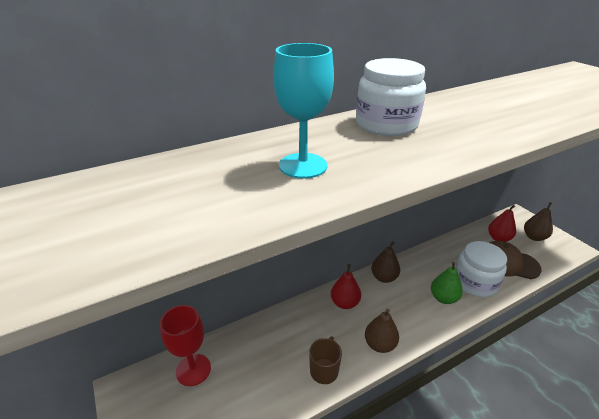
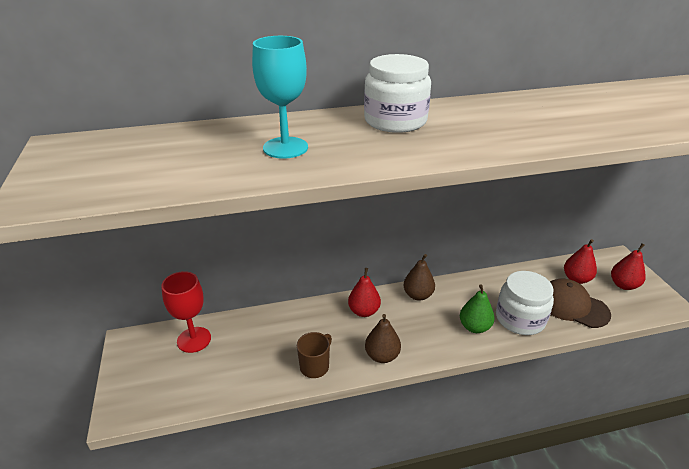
camera: 15 degrees right, 0 degrees up
brown pear [524,202,553,241] -> red pear [611,243,646,290]

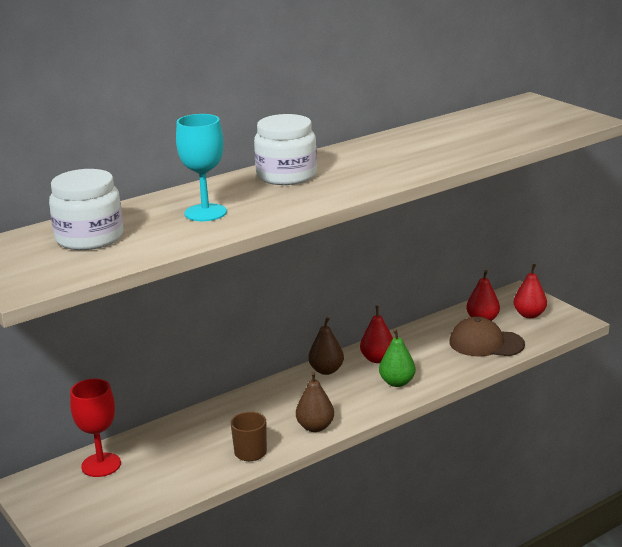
camera: 20 degrees left, 10 degrees down
red pear [348,268,381,317] -> red pear moved to [360,306,393,363]
white jar [496,271,554,335] -> white jar moved to [49,169,123,250]

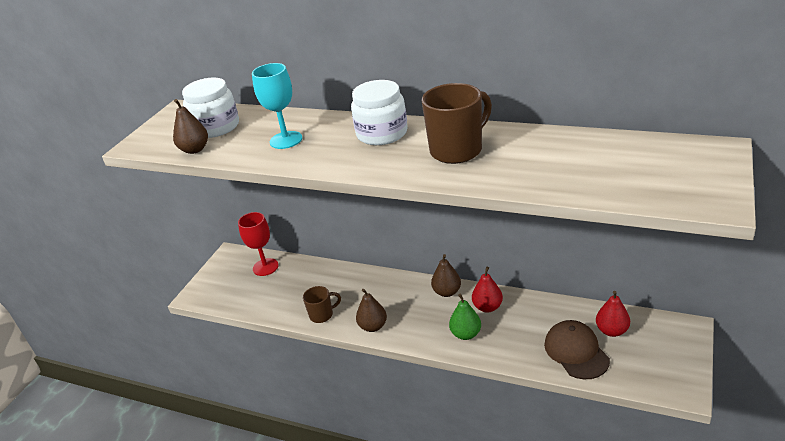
camera: 60 degrees right, 10 degrees up
red pear [514,264,547,318] -> none
none -> brown pear [173,99,208,154]
none -> brown mug [422,83,492,164]

